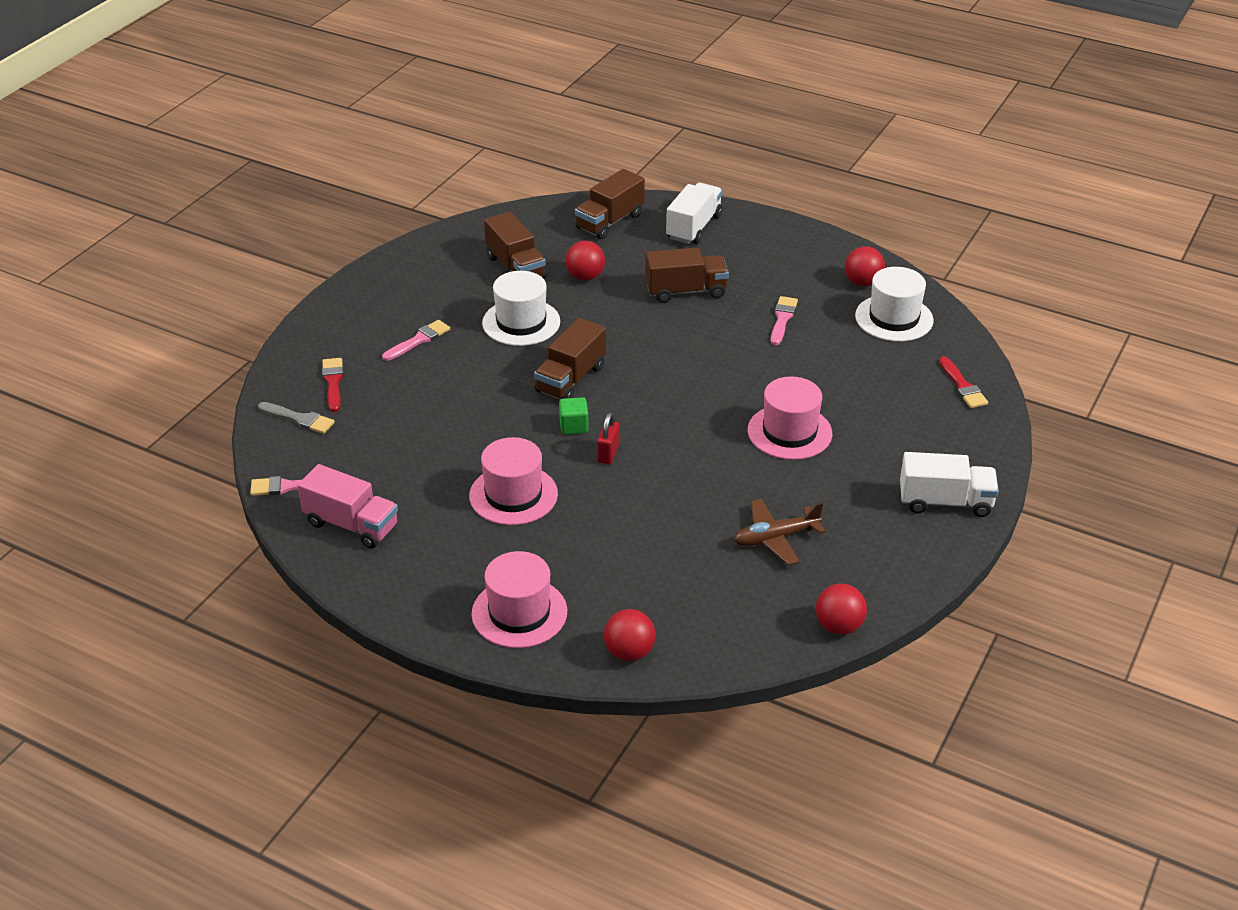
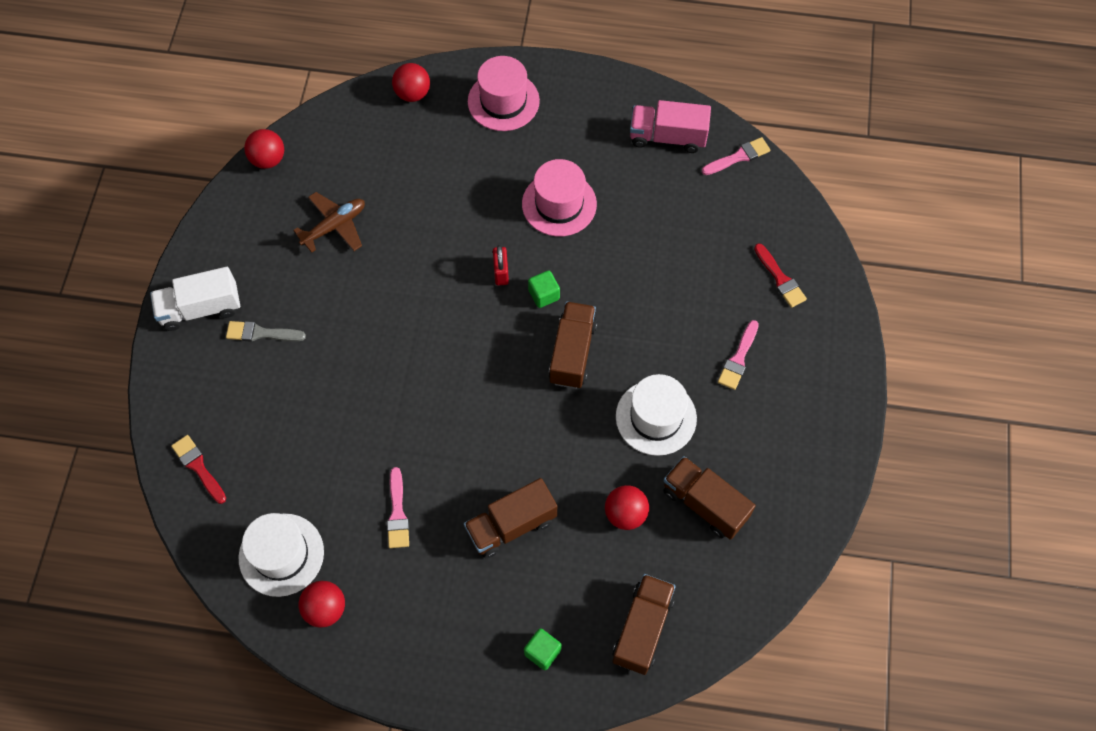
camera: 160 degrees right, 25 degrees up
grey brush [258,402,335,434] -> grey brush moved to [226,321,306,342]
white truck [666,183,723,244] -> green cube [524,628,562,670]
pink hat [748,376,832,460] -> none

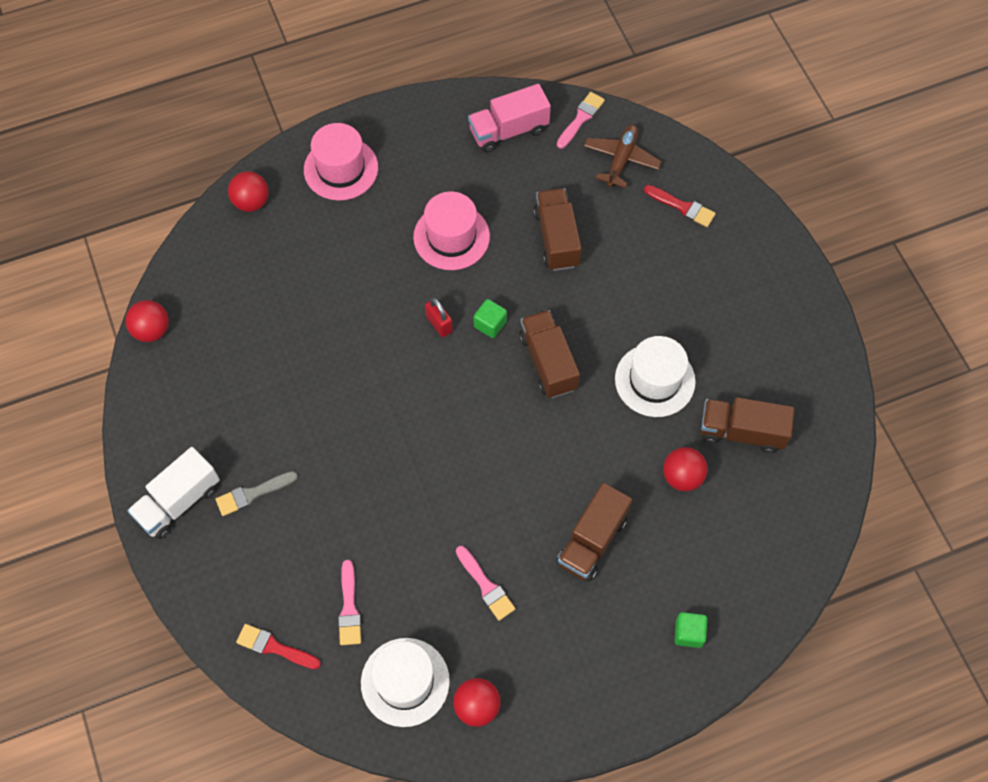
camera: 30 degrees left, 0 degrees up
brown plane [293,192,365,253] -> brown plane moved to [584,125,662,188]
brown truck [612,574,676,675] -> brown truck moved to [533,188,582,271]
pink brush [718,320,759,390] -> pink brush moved to [338,560,361,645]

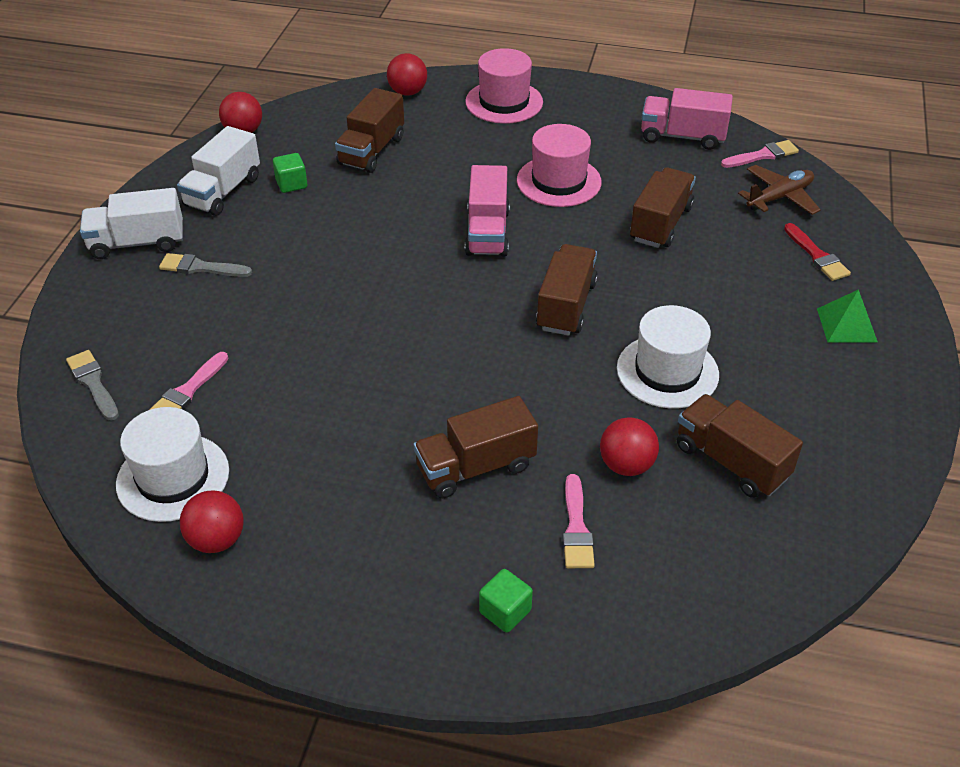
camera: 35 degrees right, 20 degrees down
red brush [236,624,321,669] -> grey brush [66,350,119,420]
red padlock [425,298,453,337] -> pink truck [465,165,510,257]
pink brush [456,546,515,621] -> pink brush moved to [563,474,595,568]
green cube [473,299,507,338] -> green cube moved to [273,153,307,193]
none -> white truck [177,126,260,216]
none -> brown truck [335,88,404,173]
none -> green pyramid [817,289,878,343]

